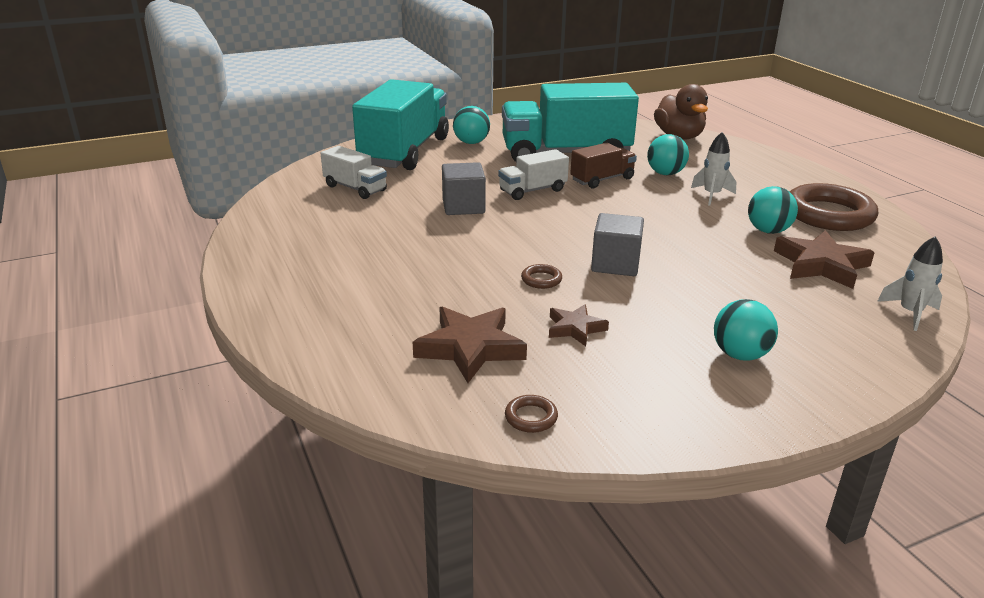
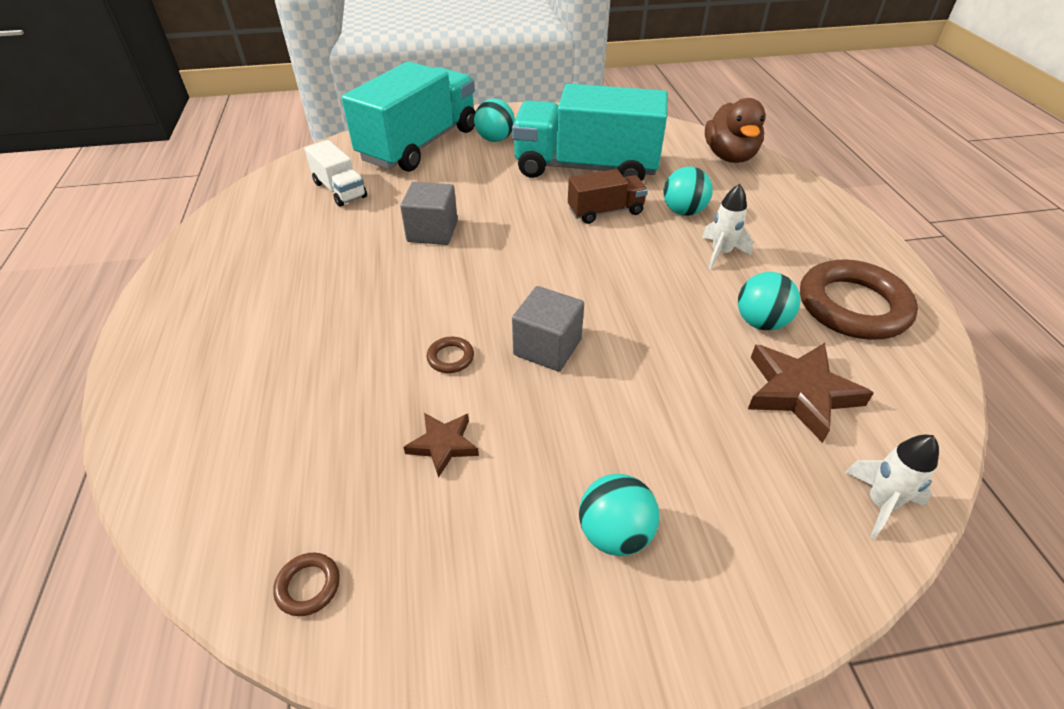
camera: 15 degrees right, 15 degrees up
brown star [413,306,527,383] -> none
white truck [498,149,569,200] -> none

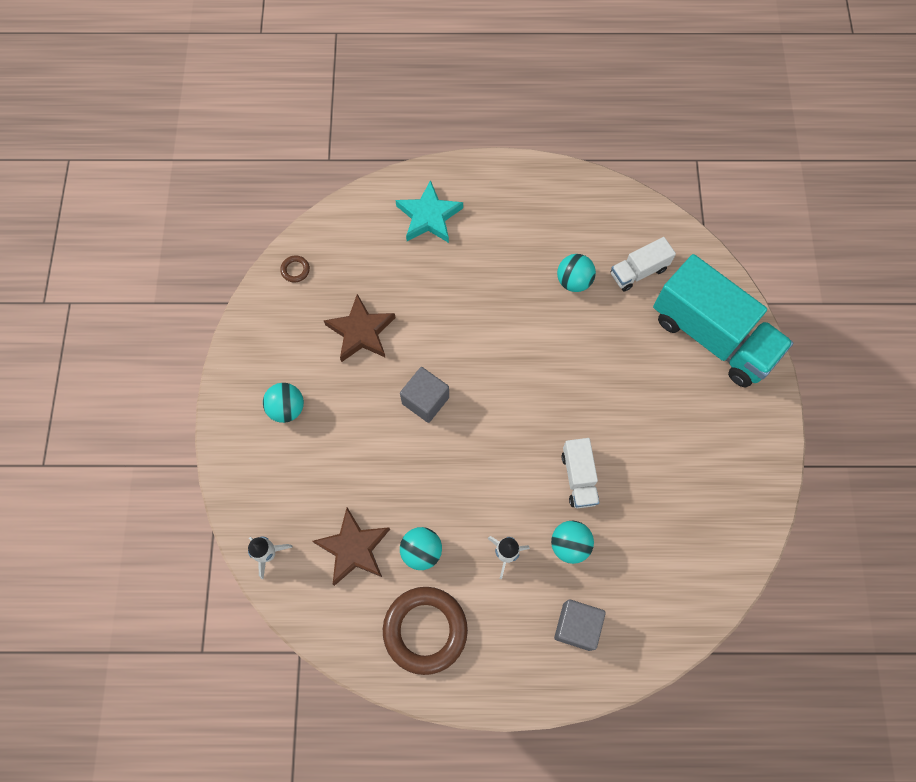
camera: 100 degrees right, 25 degrees up
grey cube [400,182,458,245] -> grey cube moved to [554,599,606,651]
brown star [403,413,479,478] -> brown star [323,294,395,362], size x1.73
brown ring [427,337,474,373] -> none
turquoise ball [474,99,515,142] -> turquoise ball moved to [557,254,596,292]
turquoise truck [512,84,668,181] -> none
brown truck [568,169,648,224] -> white truck [562,438,600,508]
brown duck [705,98,766,163] -> none
none -> turquoise star [395,180,463,243]

